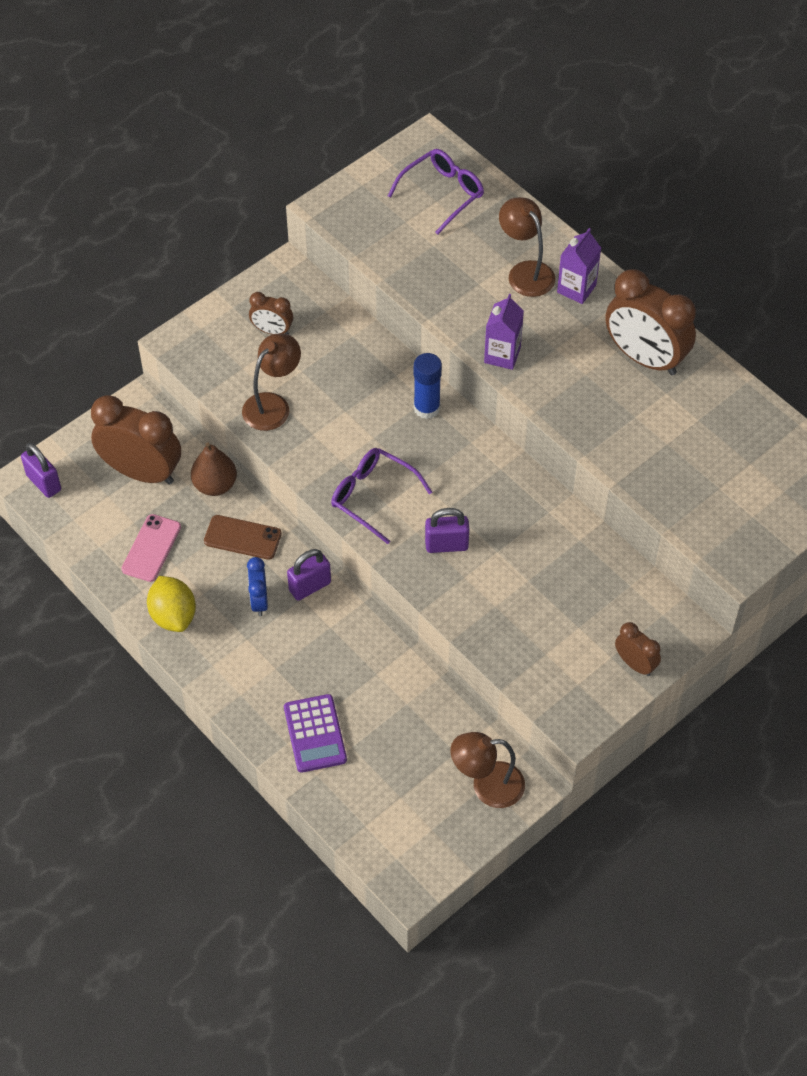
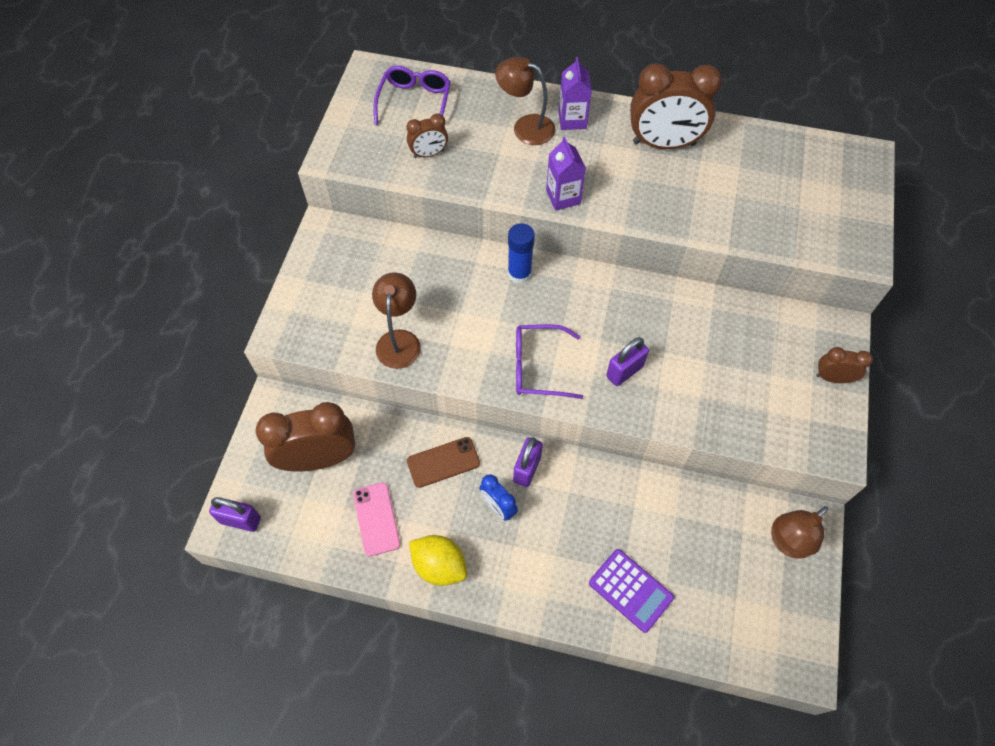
camera: 35 degrees left, 5 degrees up
brown pear [191,443,237,496] -> none
brown clock [249,292,293,335] -> brown clock moved to [407,113,448,158]

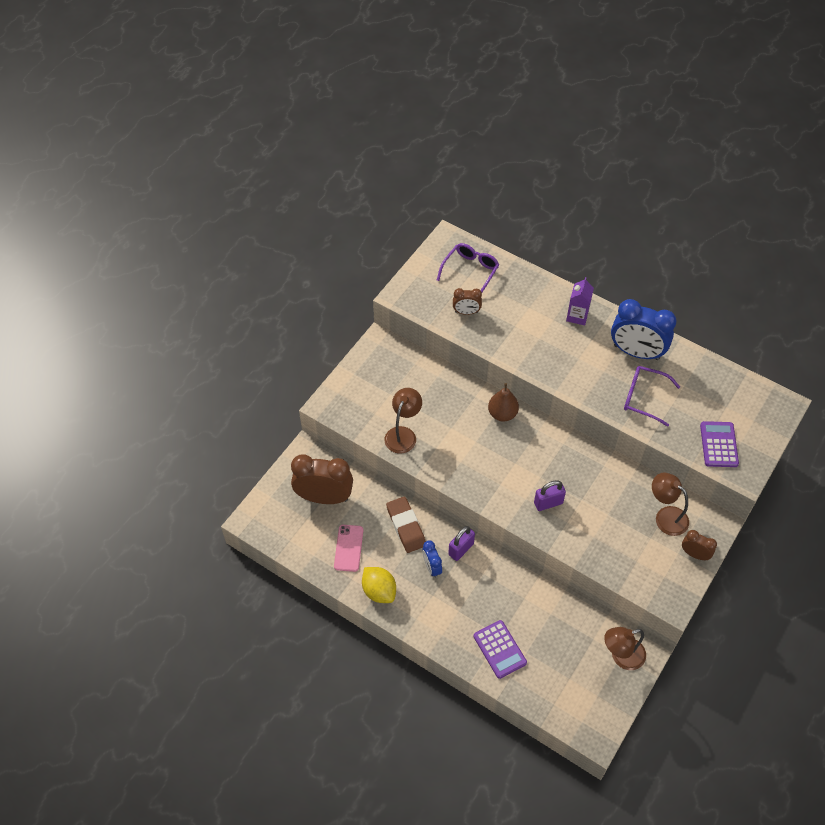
camera: 20 degrees right, 5 degrees down
purple padlock [209,497,261,532] -> none
brown phone [407,437,480,488] -> brown eraser [386,497,426,553]
brown lamp [495,57,555,145] -> brown lamp moved to [652,473,689,536]
blue glue stick [508,223,535,284] -> brown pear [488,383,519,421]
purple glasses [516,324,583,399] -> purple glasses moved to [624,366,680,427]
purple carton [546,136,586,211] -> none
brown clock [630,63,722,149] -> blue clock [611,299,677,360]
none -> purple calculator [700,421,739,467]

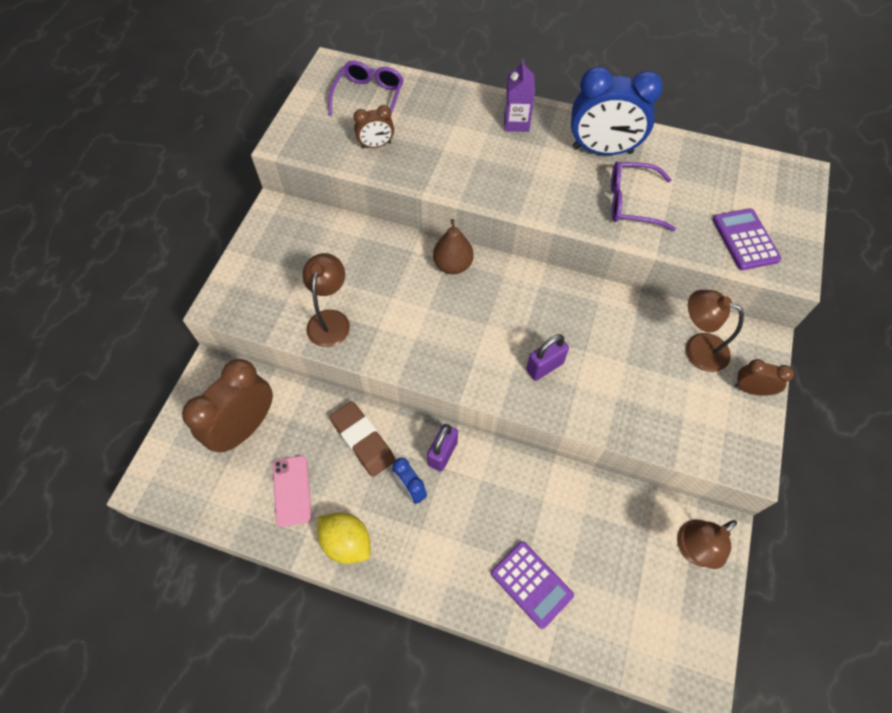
camera: 15 degrees left, 5 degrees up
brown clock [291,454,353,504] -> brown clock turned 45 degrees counterclockwise [182,359,273,452]

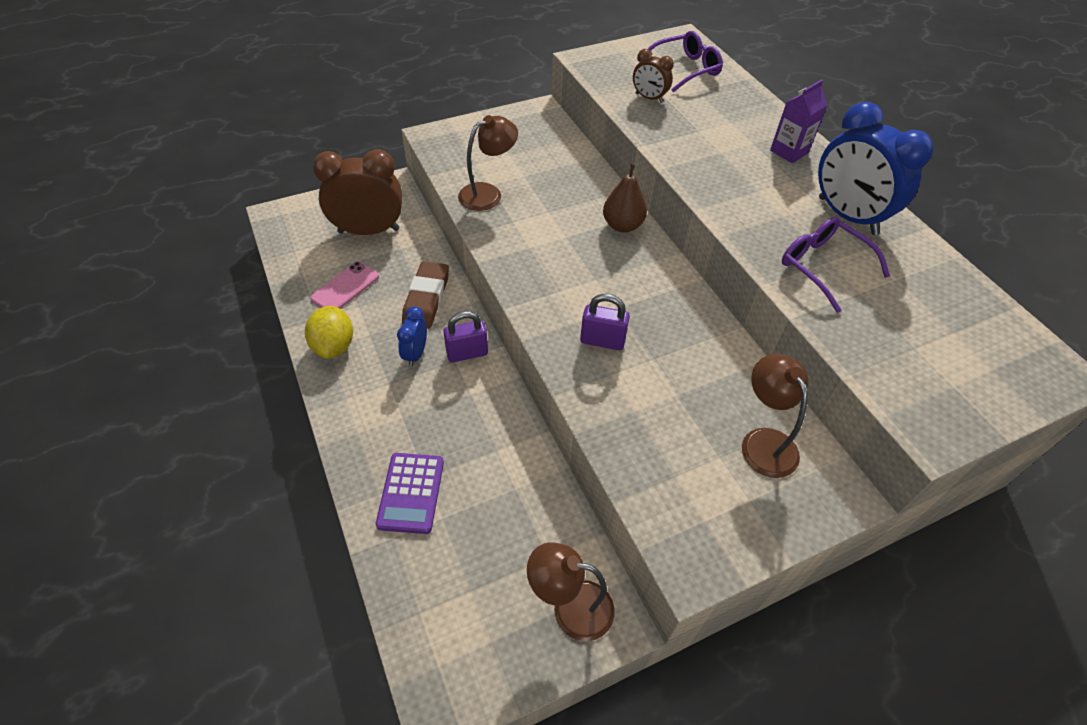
camera: 45 degrees right, 10 degrees down
purple calculator [713,208,781,270] -> none
brown clock [735,359,794,396] -> none

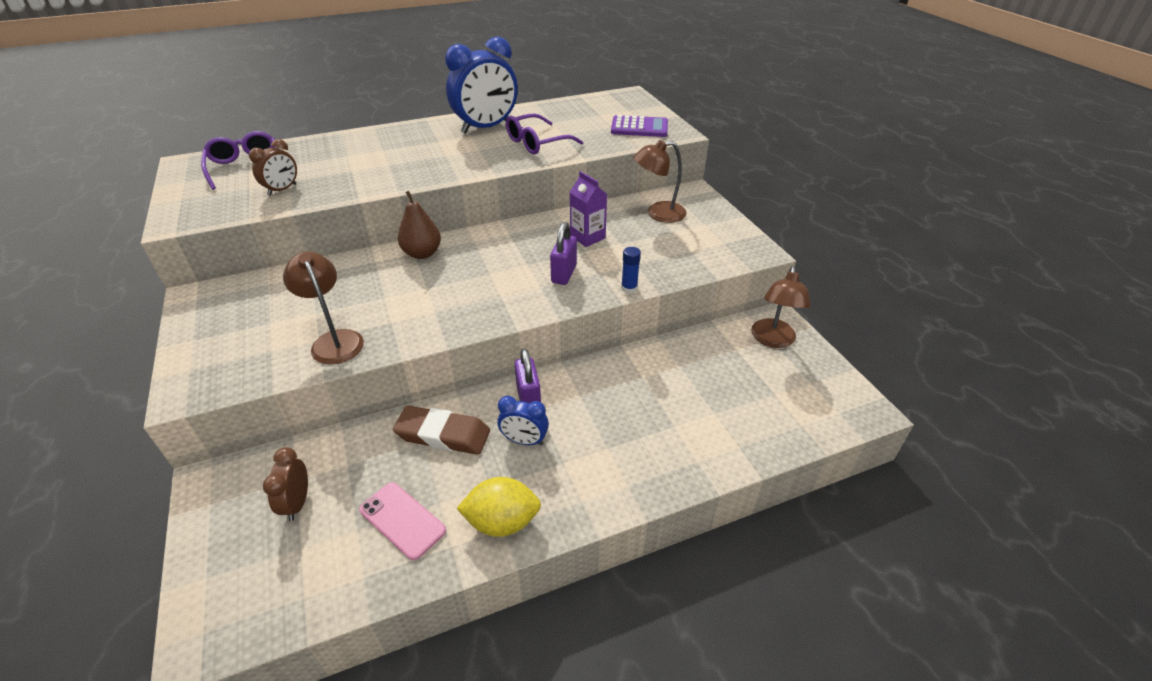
camera: 85 degrees left, 10 degrees down
brown clock [313,149,402,235] -> brown clock [263,447,308,521], size x0.50
purple calculator [376,453,444,534] -> purple calculator moved to [611,115,668,137]
purple carton [770,79,828,163] -> purple carton moved to [570,171,607,247]
none -> blue glue stick [621,247,641,294]

